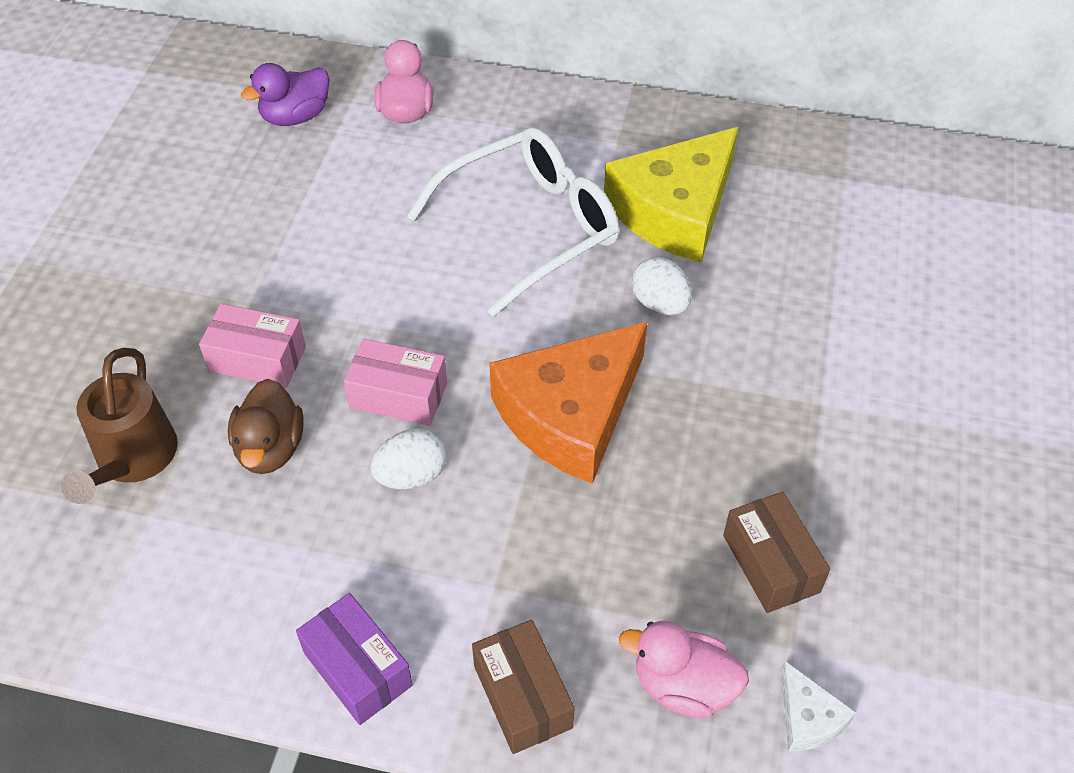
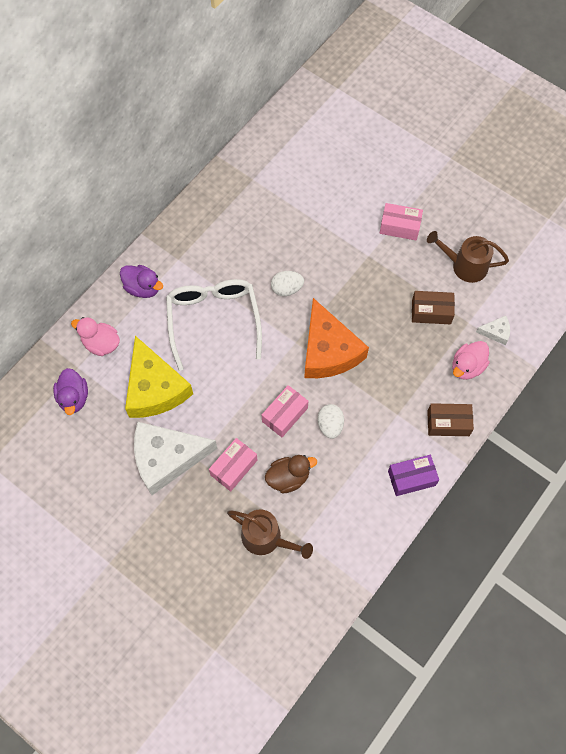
camera: 65 degrees left, 15 degrees up
brown duck [228,379,304,474] -> brown duck turned 45 degrees counterclockwise [265,455,317,493]
yellow cheese [604,127,738,263] -> yellow cheese moved to [125,336,193,418]
none -> purple duck [120,265,163,298]
none -> white cheese [134,422,217,495]
none -> pink box [380,203,423,240]
none -> brown watering can [427,231,509,283]

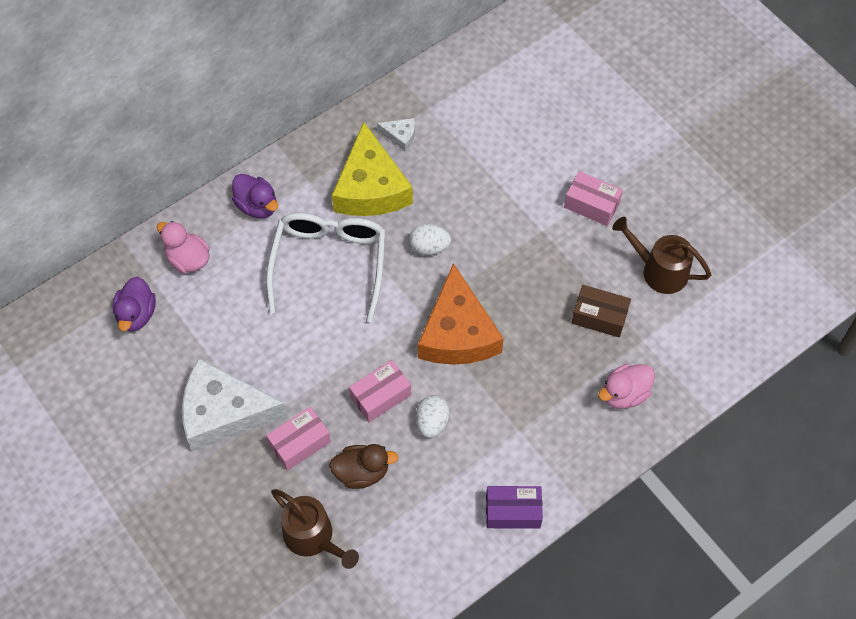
camera: 15 degrees right, 5 degrees down
yellow cheese [125,336,193,418] -> yellow cheese moved to [332,122,413,216]
brown box [427,403,474,436] -> none
white cheese [476,316,510,345] -> white cheese moved to [377,118,415,152]

